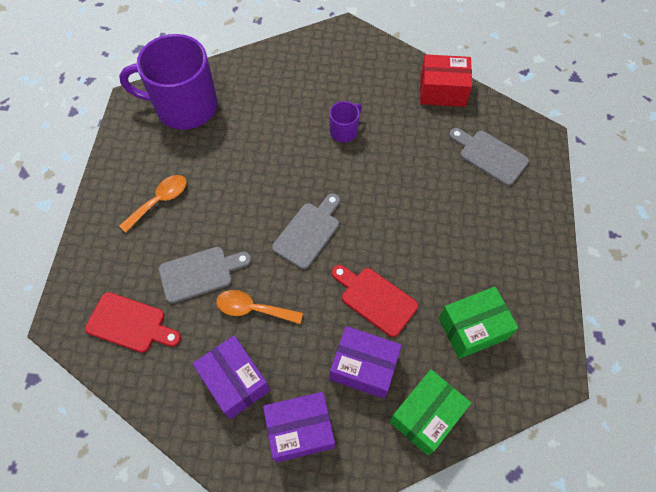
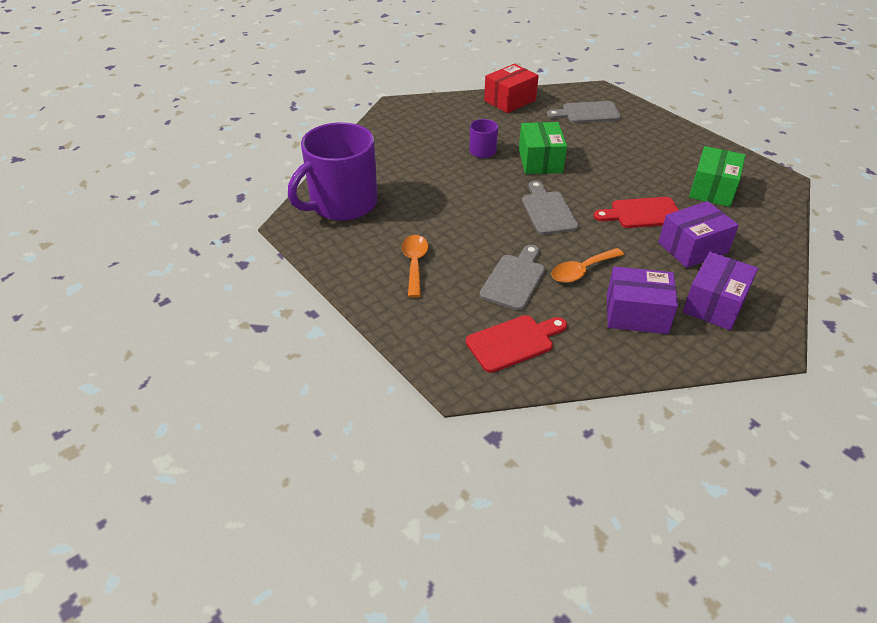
camera: 45 degrees left, 20 degrees down
green box [389,369,471,456] -> green box moved to [519,122,567,174]

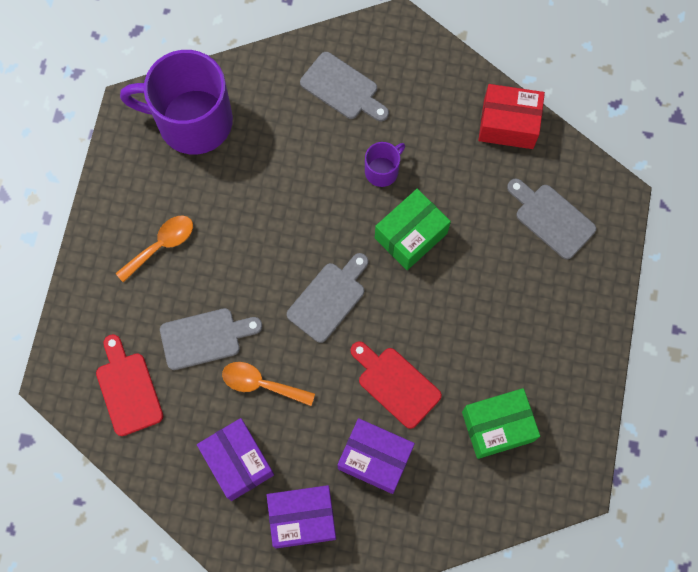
camera: 50 degrees right, 30 degrees up
red cutting board [466,315,567,373] -> red cutting board turned 135 degrees counterclockwise [96,334,163,436]
none -> grey cutting board [300,52,389,121]

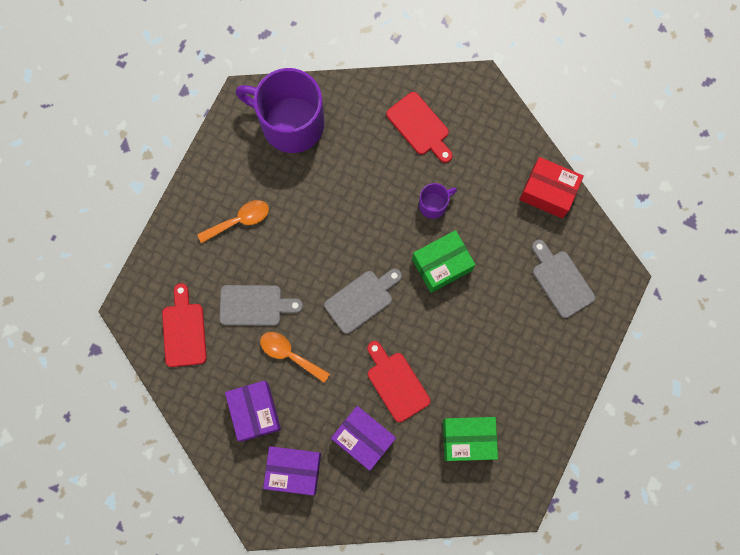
camera: 15 degrees right, 5 degrees up
grey cutting board [300,52,389,121] -> red cutting board [386,92,453,163]

